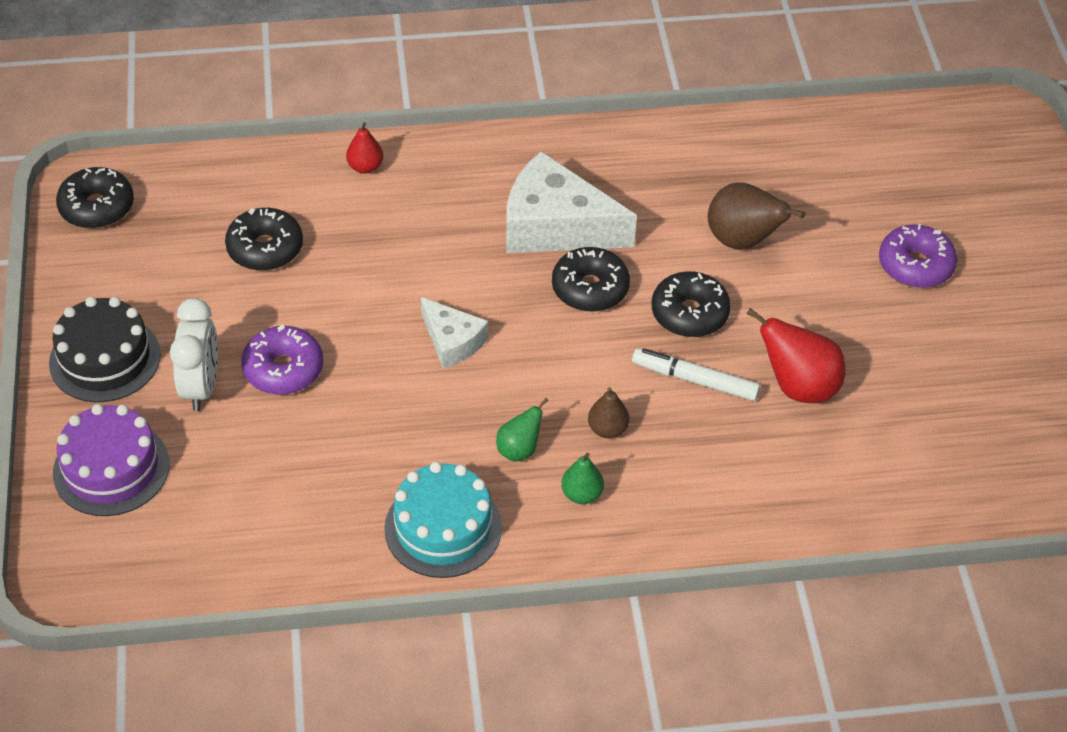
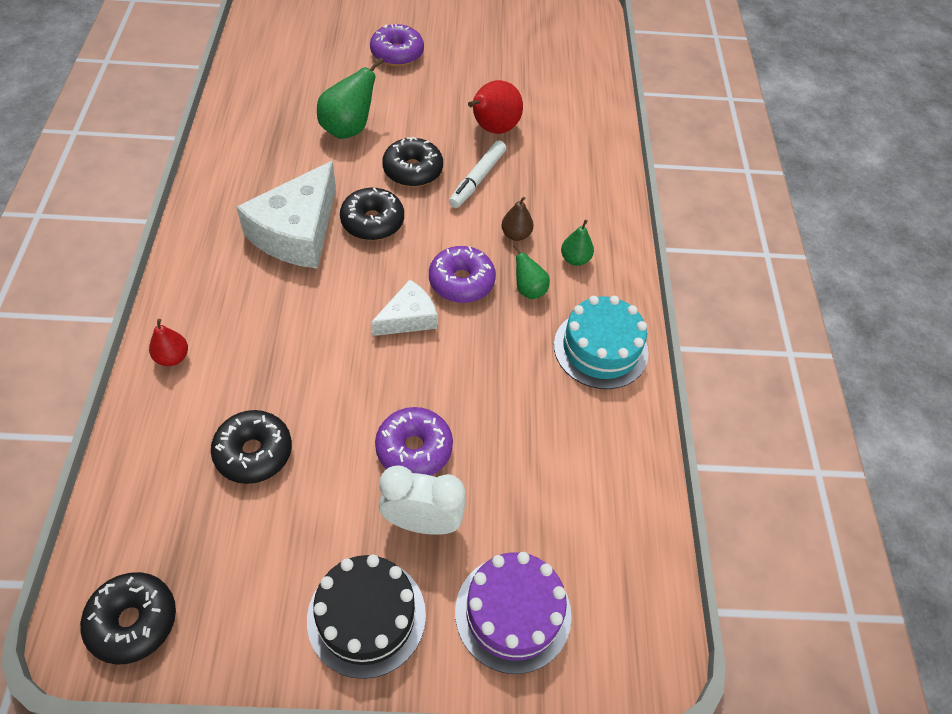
camera: 85 degrees left, 5 degrees up
brown pear [708,182,805,250] -> green pear [317,57,384,139]
none -> purple donut [429,246,496,303]

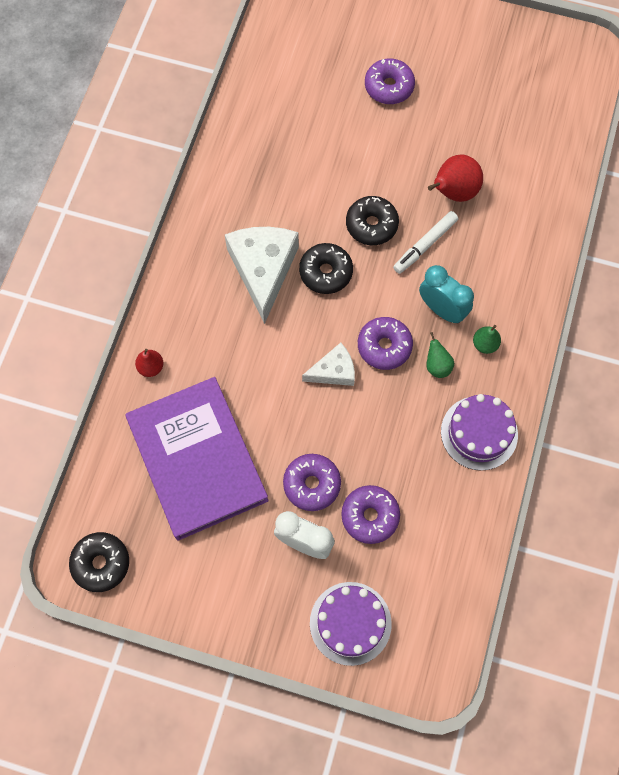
camera: 20 degrees right, 15 degrees up
black donut [211,410,292,484] -> purple book [126,377,269,541]
white cheese [236,161,336,269] -> white cheese turned 135 degrees clockwise [225,227,299,324]
black cake [307,555,426,679] -> none
green pear [317,57,384,139] -> none
brown pear [501,197,534,241] -> turquoise clock [419,265,474,324]
turquoise cake [554,296,648,389] -> purple cake [441,394,518,471]
none -> purple donut [341,485,400,544]

